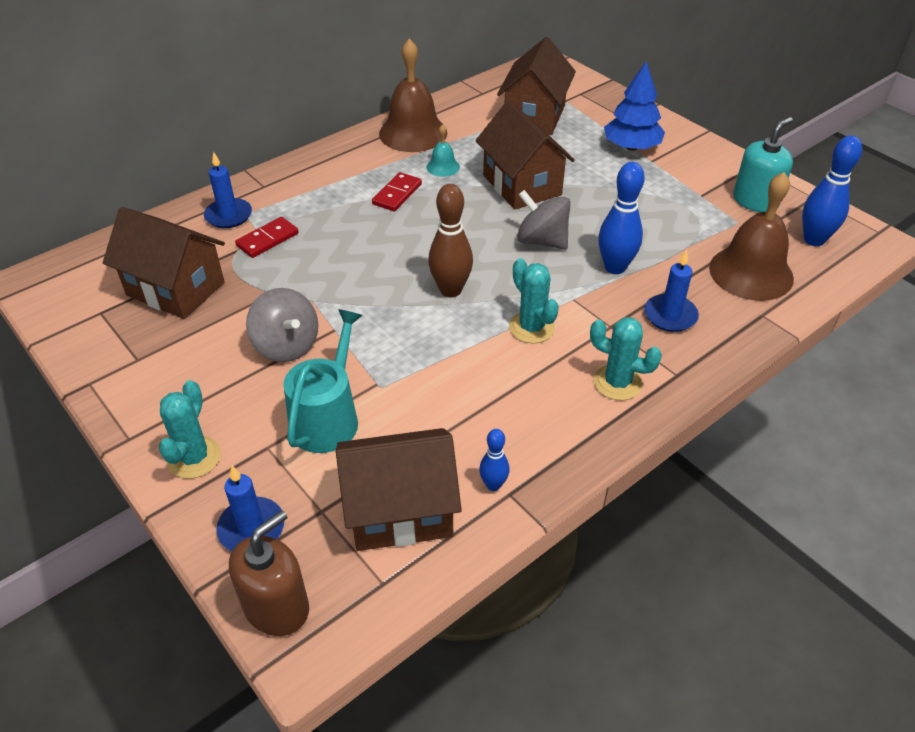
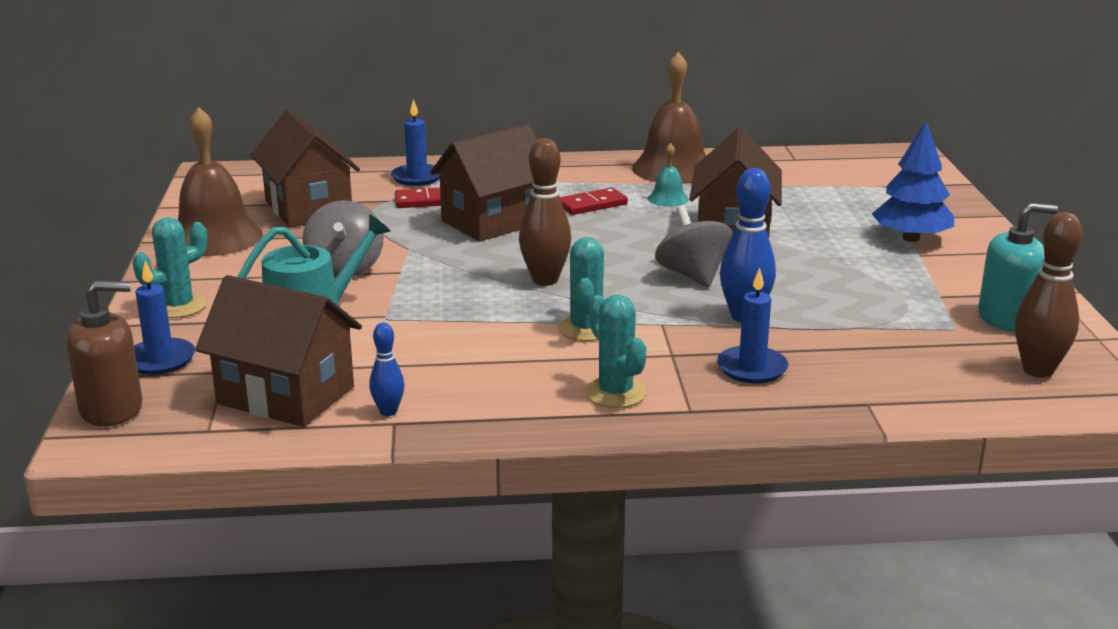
camera: 35 degrees right, 20 degrees down
brown house [497,37,576,135] -> brown house moved to [430,124,537,242]
brown bell [709,172,794,301] -> brown bell moved to [178,107,263,256]
blue bowling pin [802,135,862,246] -> brown bowling pin [1015,212,1083,378]

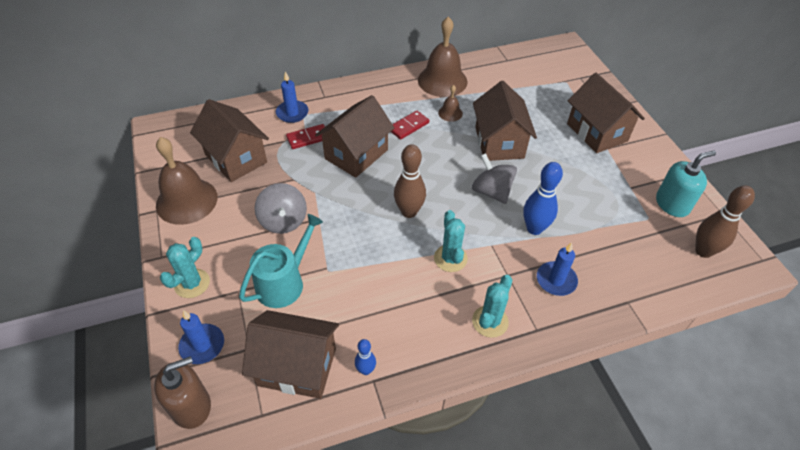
camera: 15 degrees left, 25 degrees up
turquoise cactus [585,295,647,408] -> turquoise cactus turned 75 degrees clockwise [472,275,513,338]
turquoise bell [648,143,689,207] -> brown bell [438,85,463,122]
blue tree [872,121,954,242] -> brown house [567,73,645,153]

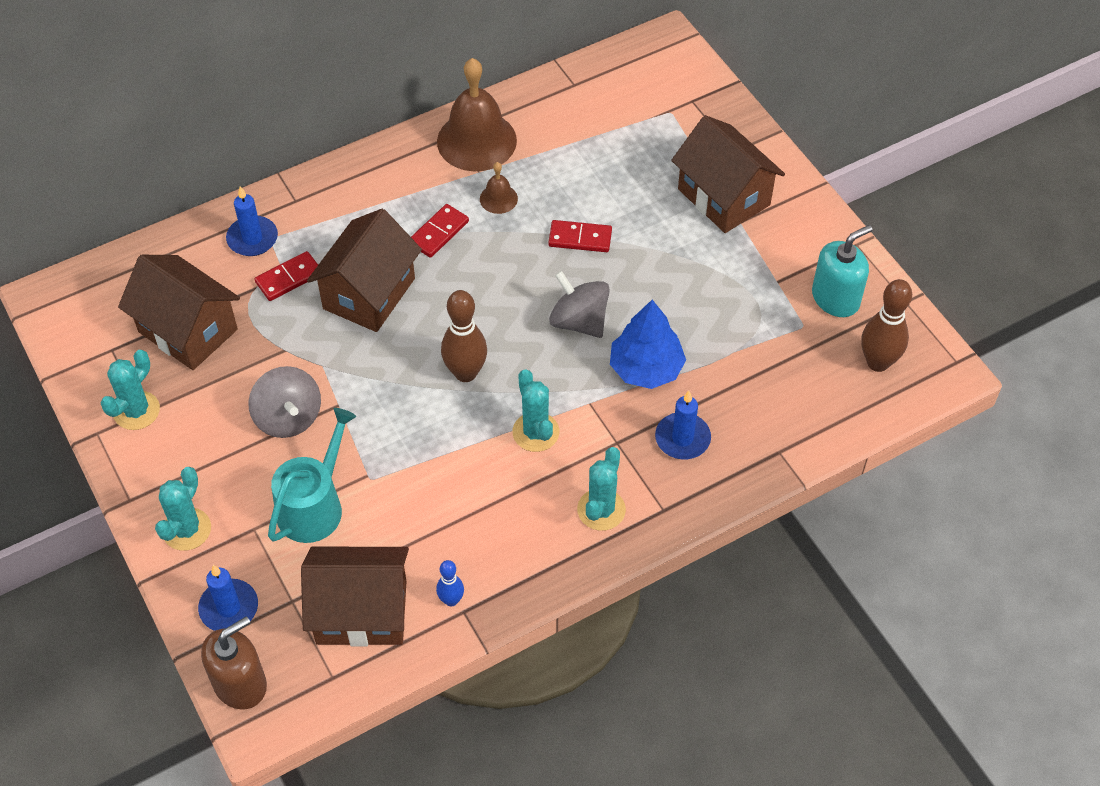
camera: 10 degrees left, 5 degrees up
brown bell [156,137,218,225] -> turquoise cactus [101,350,160,430]
brown house [473,81,537,161] -> red domino [548,220,612,252]
blue bowling pin [523,162,563,235] -> blue tree [610,300,686,389]

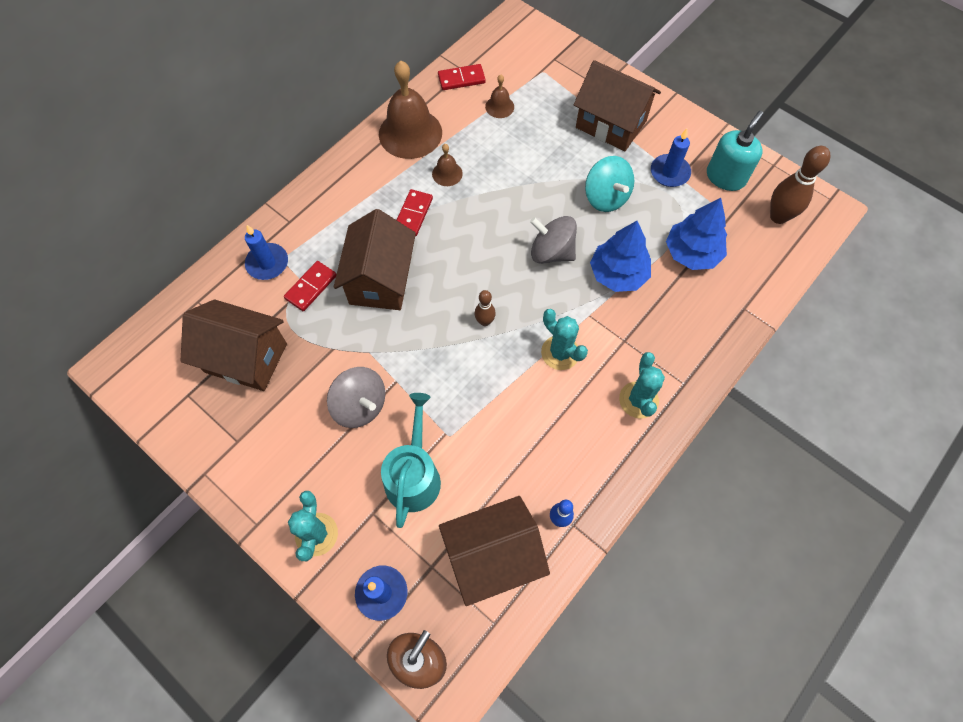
camera: 20 degrees left, 10 degrees up
turquoise cactus [101,350,160,430] -> none
brown bowling pin [441,290,487,382] -> brown bowling pin [474,290,496,326], size x0.55
red domino [548,220,612,252] -> red domino moved to [438,64,486,90]
blue candle [655,391,711,459] -> blue candle moved to [651,129,691,187]
none -> brown bell [485,75,514,118]
none -> turquoise spinning top [585,156,634,212]
none -> blue tree [666,198,727,270]

